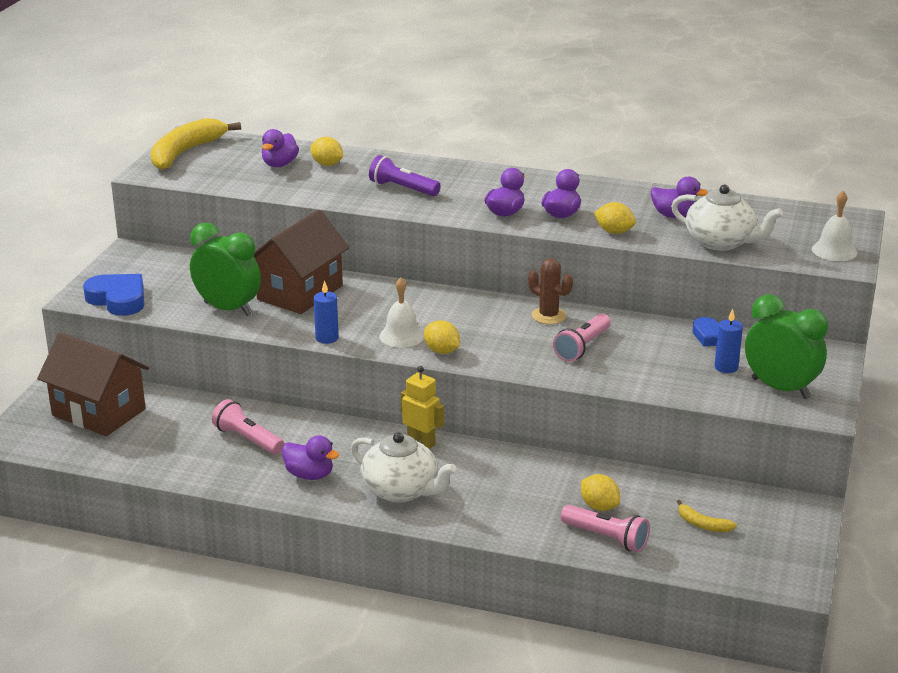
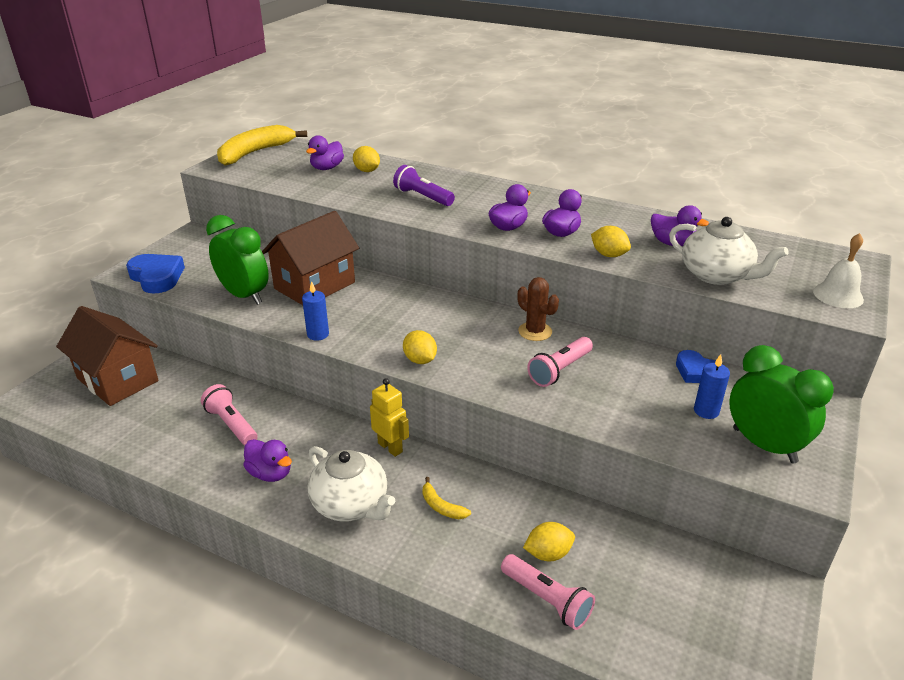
camera: 10 degrees right, 5 degrees up
white bell [379,277,424,348] -> none
yellow lemon [581,474,620,511] -> yellow lemon turned 75 degrees counterclockwise [523,522,575,561]
yellow banana [677,500,737,532] -> yellow banana moved to [423,477,471,519]

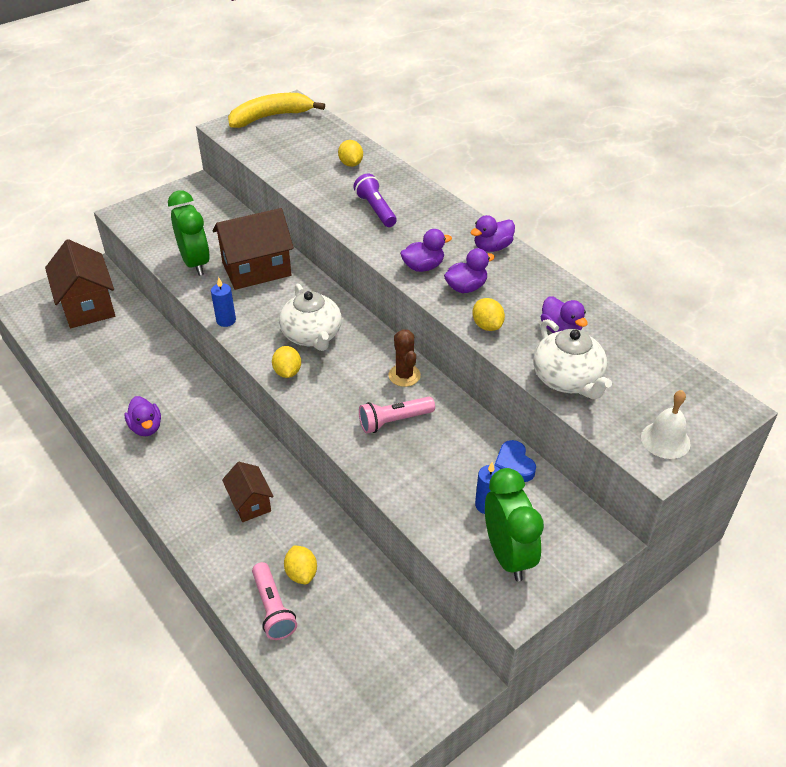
camera: 25 degrees right, 10 degrees up
blue heart [126,254,185,294] -> none
pink flashlight [201,384,257,445] -> none
purple duck [306,135,344,170] -> purple duck moved to [470,215,515,252]
white teapot [308,446,395,522] -> white teapot moved to [279,284,342,351]
yellow robot [370,378,409,457] -> none
yellow banana [423,477,471,519] -> brown house [222,462,274,522]
yellow lemon [523,522,575,561] -> yellow lemon turned 60 degrees clockwise [284,545,317,584]

